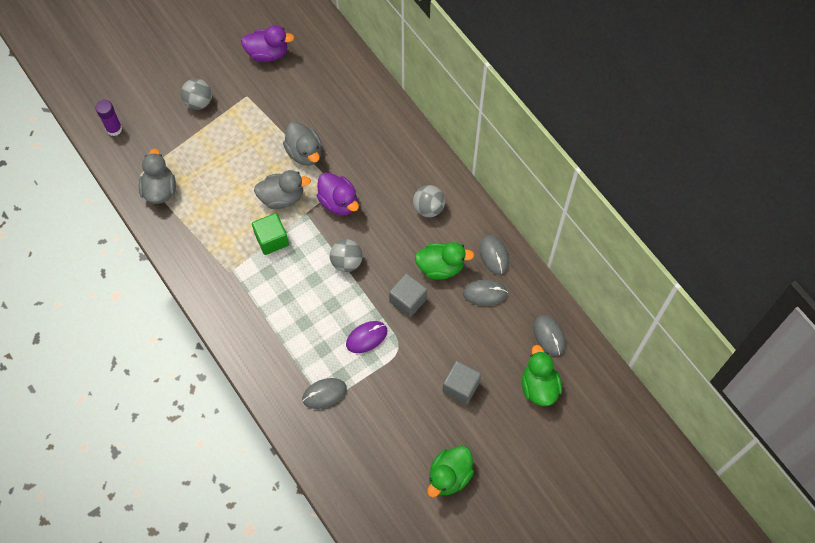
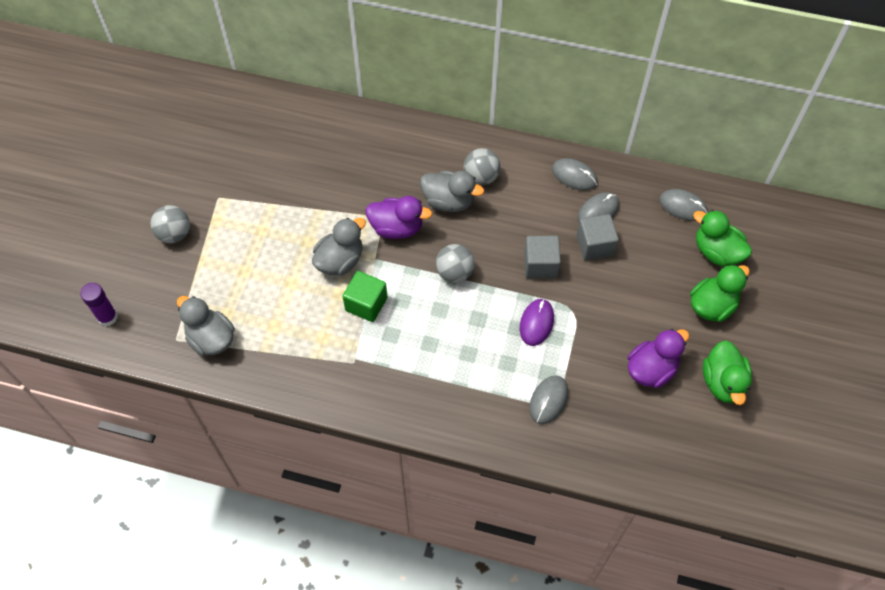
camera: 40 degrees left, 5 degrees down
purple duck [241,25,294,62] -> purple duck moved to [628,329,689,388]
grey duck [283,122,322,166] -> grey duck moved to [420,171,484,212]
green duck [415,242,474,280] -> green duck moved to [690,264,750,322]
grey cube [442,361,481,405] -> grey cube moved to [577,214,619,261]

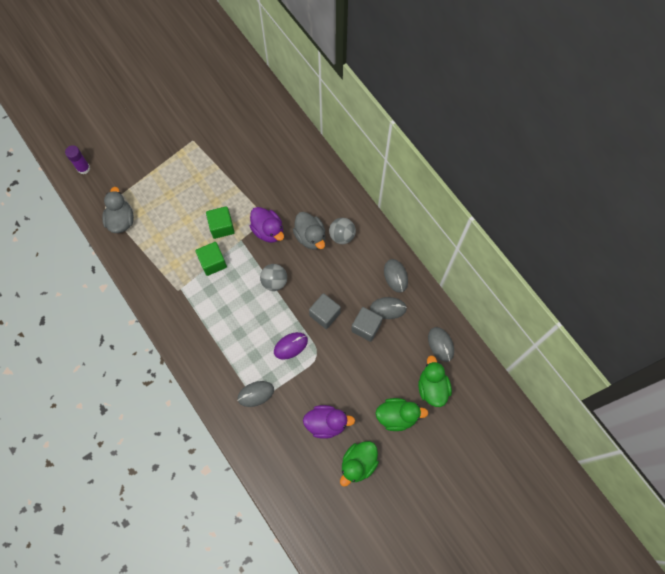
camera: 40 degrees right, 10 degrees up
grey ball [151,205,190,243] -> none
grey duck [312,218,366,275] -> green cube [206,206,235,239]

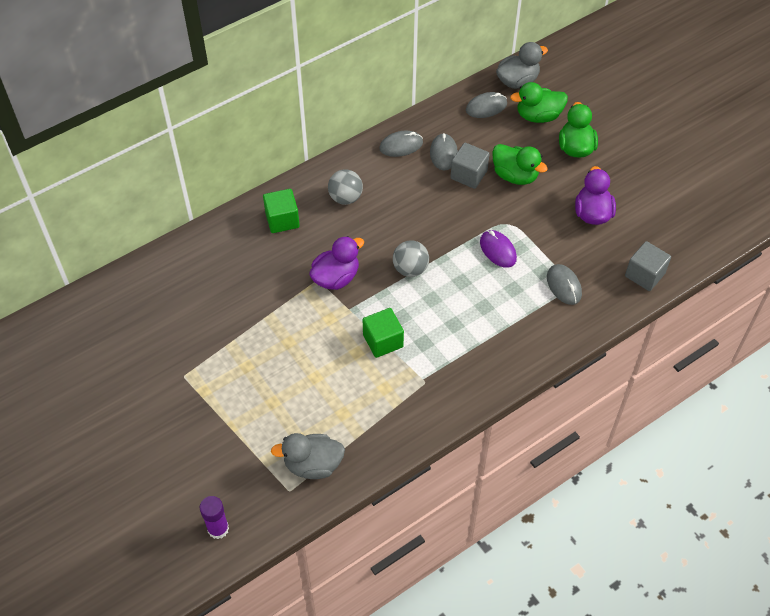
camera: 90 degrees left, 15 degrees down
green cube [206,206,235,239] -> green cube moved to [263,189,300,233]
grey duck [293,212,325,250] -> grey duck moved to [496,42,548,89]
grey cube [309,293,341,329] -> grey cube moved to [625,241,671,291]
green duck [340,441,379,487] -> green duck moved to [492,144,548,185]

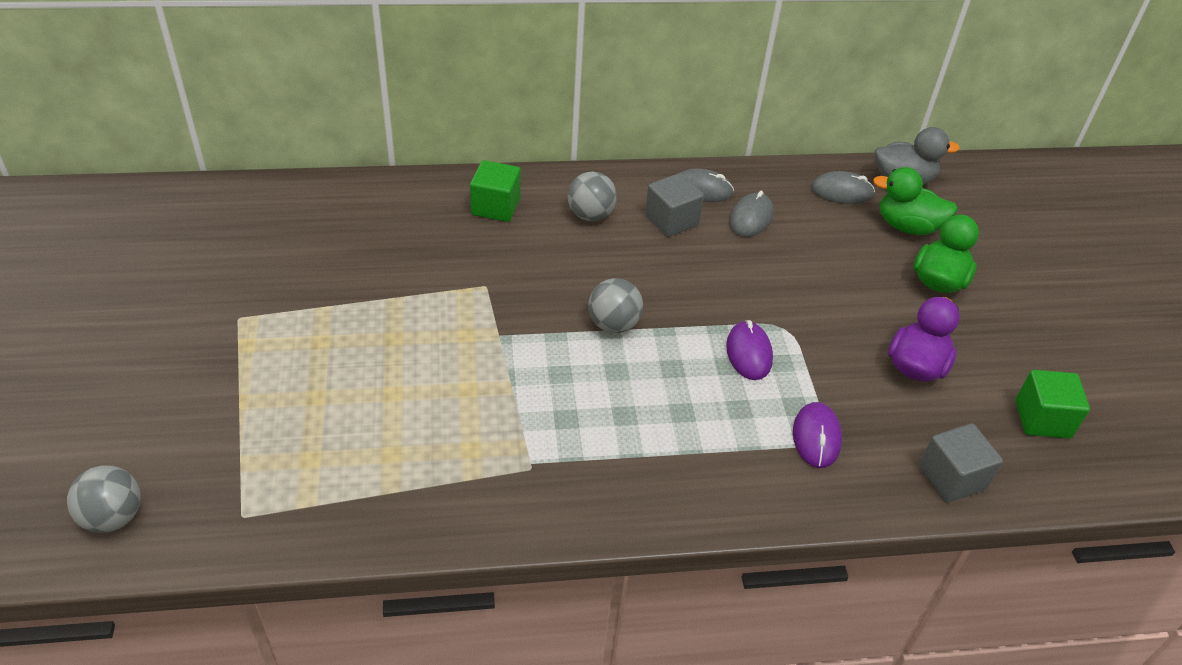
camera: 25 degrees right, 10 degrees down
purple glue stick [200,496,229,539] -> grey ball [67,465,140,533]
grey duck [271,433,345,479] -> none
purple duck [309,236,364,290] -> none
green cube [363,308,404,358] -> green cube moved to [1015,370,1090,438]
grey cube [451,143,489,189] -> grey cube moved to [645,173,704,237]
green duck [492,144,548,185] -> none
grey mouse [547,264,582,305] -> purple mouse [793,402,842,468]

